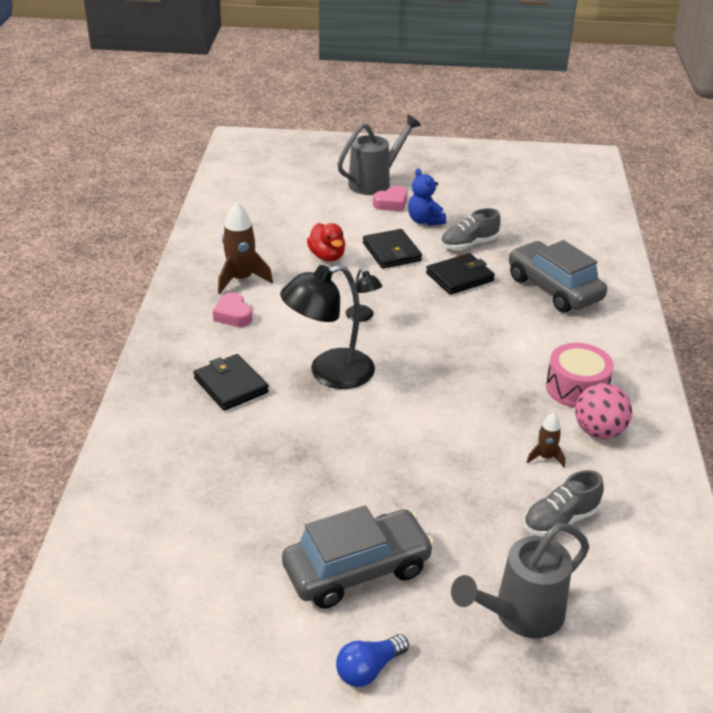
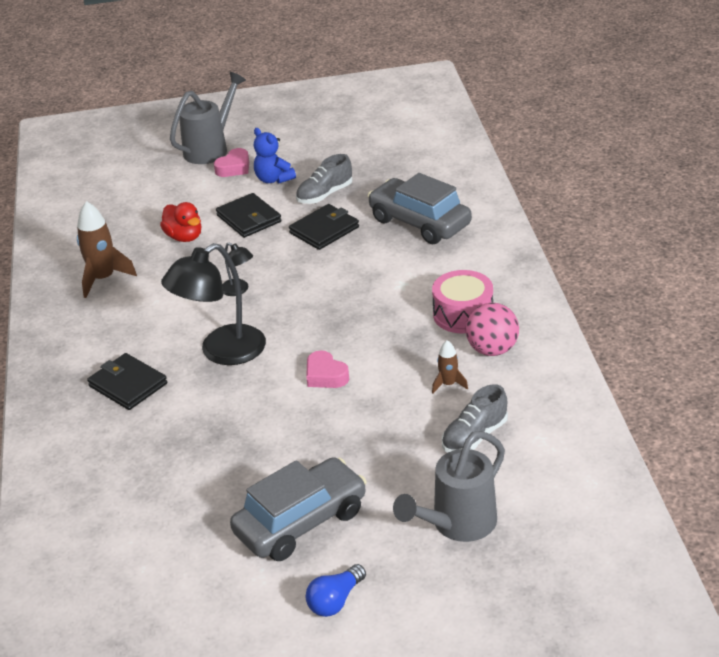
camera: 10 degrees left, 0 degrees up
pink heart [213,292,253,327] -> pink heart moved to [306,350,349,388]

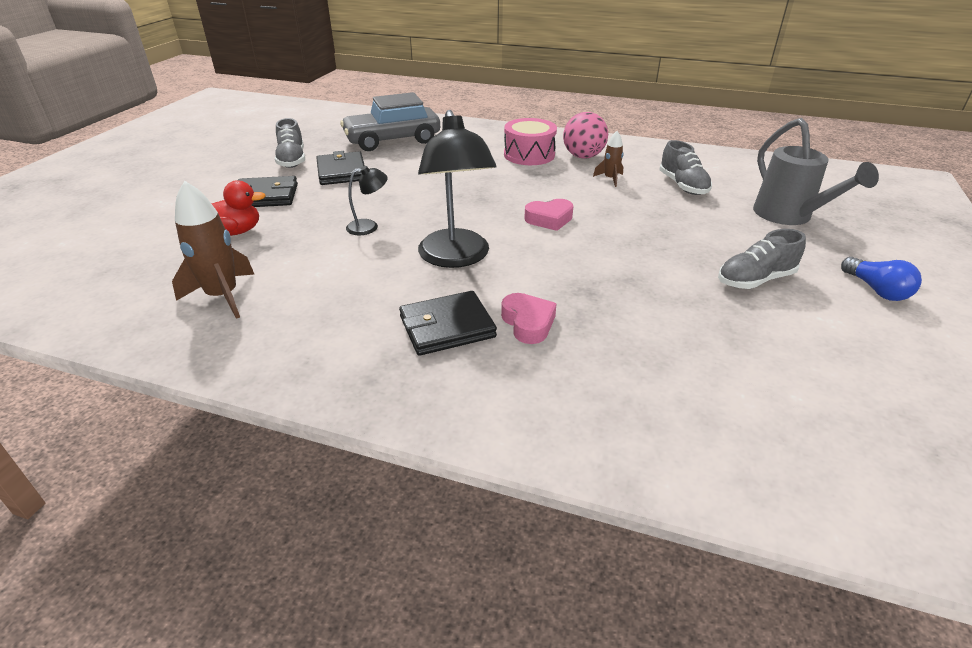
camera: 65 degrees left, 0 degrees up
grey watering can [170,72,246,164] -> none
pink heart [214,148,249,177] -> pink heart moved to [501,293,557,344]
grey car [230,457,367,561] -> grey shoe [718,229,806,289]
blue teddy bear [254,128,296,184] -> none

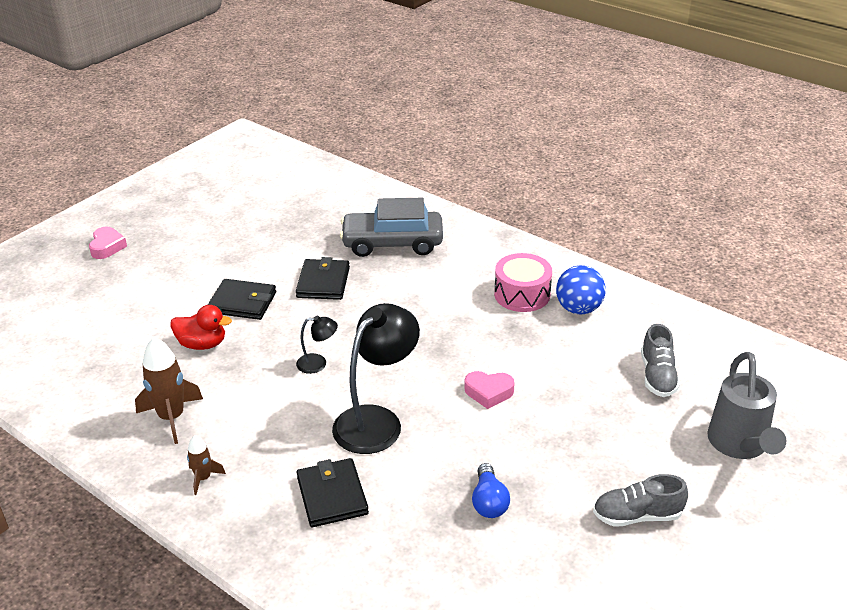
camera: 20 degrees right, 0 degrees up
grey shoe [275,118,305,168] -> none
black wallet [399,291,497,356] -> black wallet turned 75 degrees clockwise [297,458,369,527]
black lamp [418,110,497,268] -> black lamp turned 150 degrees counterclockwise [332,303,420,454]
pink heart [501,293,557,344] -> pink heart moved to [89,227,127,259]
pink ball [563,112,608,159] -> blue ball [556,265,606,314]
brown rocket [593,131,624,187] -> brown rocket moved to [187,435,226,495]
blue light bulb [841,257,922,301] -> blue light bulb moved to [472,463,510,518]

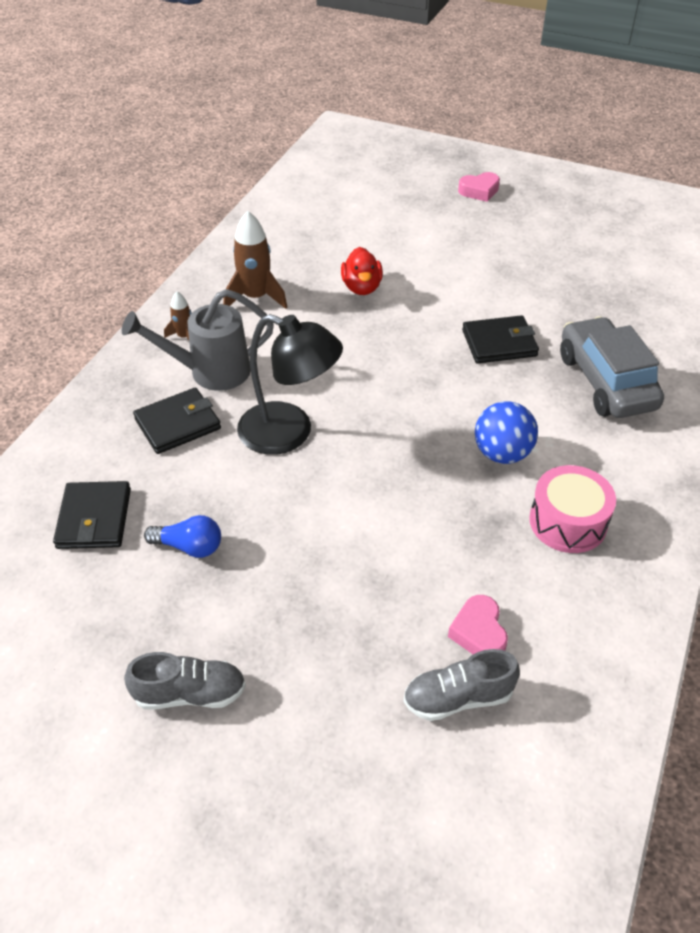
camera: 75 degrees right, 10 degrees up
black wallet [208,279,276,320] -> black wallet moved to [53,481,131,549]
black lamp [296,316,338,374] -> none
pink heart [464,371,515,409] -> pink heart moved to [448,595,508,654]
blue light bulb [472,463,510,518] -> blue light bulb turned 150 degrees counterclockwise [144,515,221,558]
blue ball [556,265,606,314] -> blue ball moved to [475,402,538,464]
grey shoe [593,474,688,527] -> grey shoe turned 105 degrees clockwise [124,652,246,710]
grey watering can [707,352,786,459] -> grey watering can moved to [122,289,274,391]

